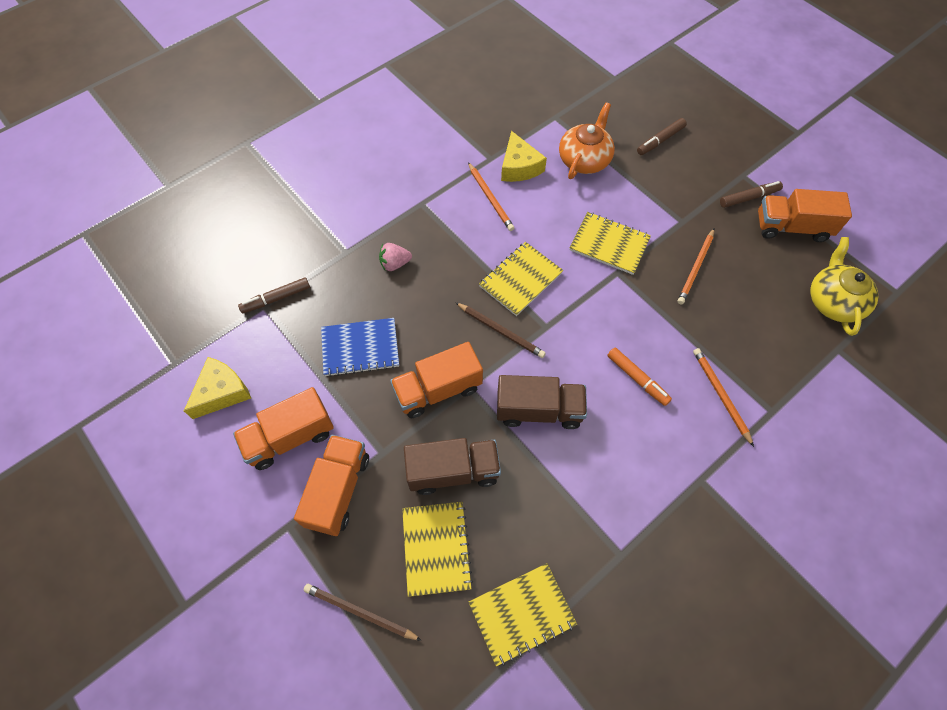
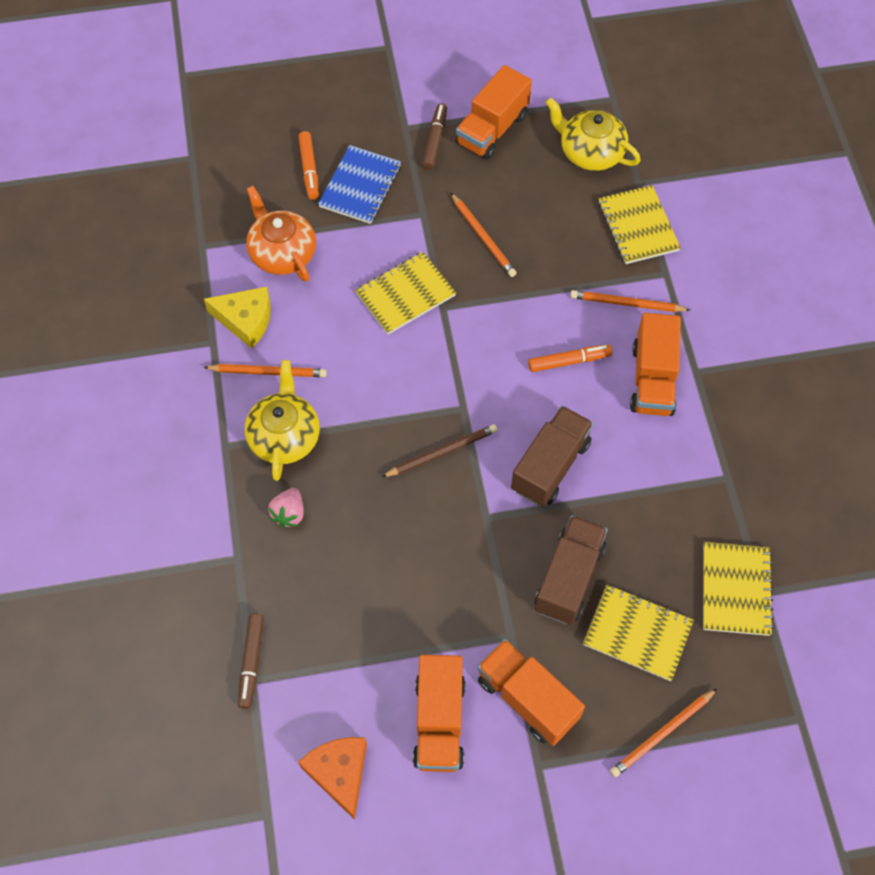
camera: 60 degrees left, 0 degrees up
yellow cheese [184,357,251,419] -> orange cheese [298,737,367,820]
brown pencil [304,584,422,641] -> orange pencil [610,689,717,777]
blue notebook [321,318,399,377] -> blue notebook moved to [318,145,401,224]
orange truck [390,342,483,418] -> orange truck moved to [630,313,681,416]
yellow notebook [479,242,563,316] -> yellow notebook moved to [599,185,681,264]
brown marker [637,118,687,155] -> orange marker [299,131,319,200]
none -> yellow teapot [245,360,320,481]

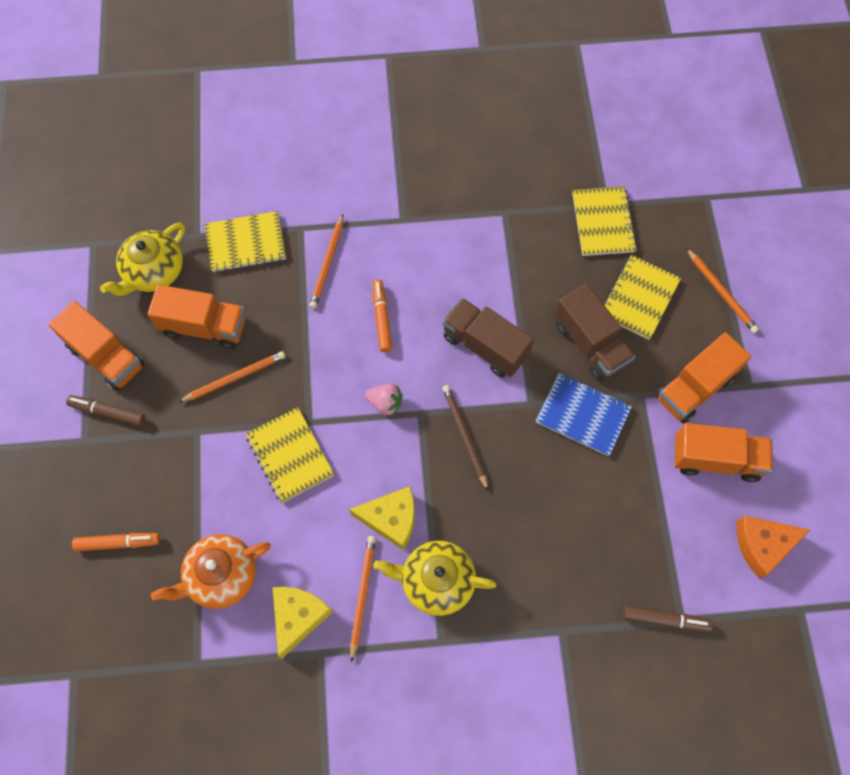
camera: 85 degrees left, 5 degrees up
pink strawberry [268,488,304,528] -> pink strawberry moved to [365,384,403,416]
blue notebook [318,145,401,224] -> blue notebook moved to [536,373,632,456]
brown truck [535,515,608,625] -> brown truck turned 150 degrees counterclockwise [555,284,636,381]
orange truck [630,313,681,416] -> orange truck moved to [148,285,246,349]
yellow notebook [703,542,774,636] -> yellow notebook turned 75 degrees clockwise [572,186,637,256]
none -> yellow cheese [349,486,415,550]

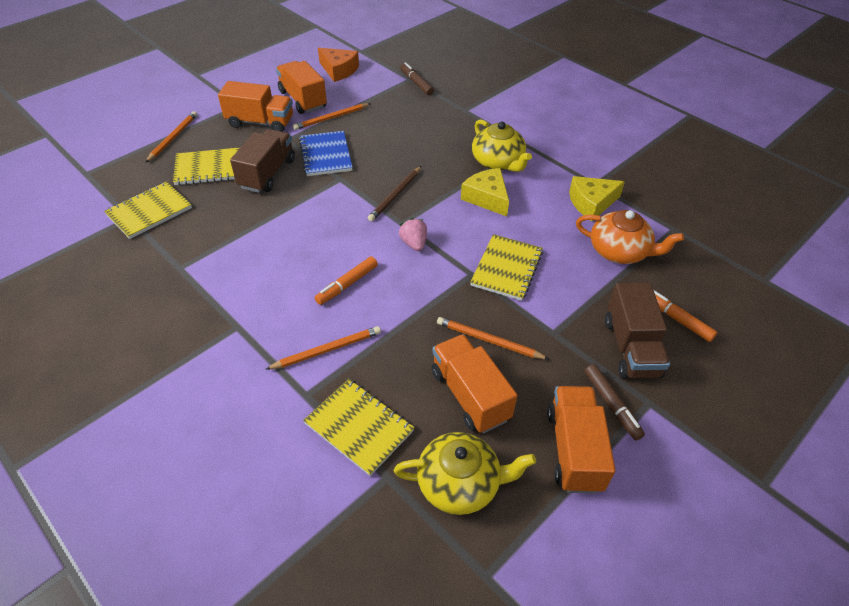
camera: 130 degrees left, 20 degrees down
orange pencil [350,536,376,663] -> orange pencil moved to [293,103,371,130]
brown truck [442,298,534,378] -> brown truck moved to [605,283,670,379]

